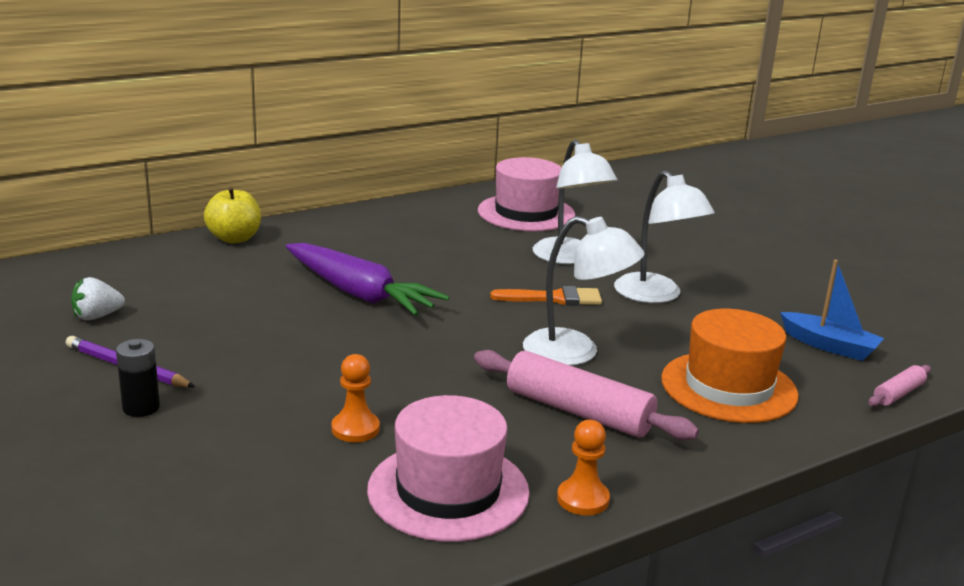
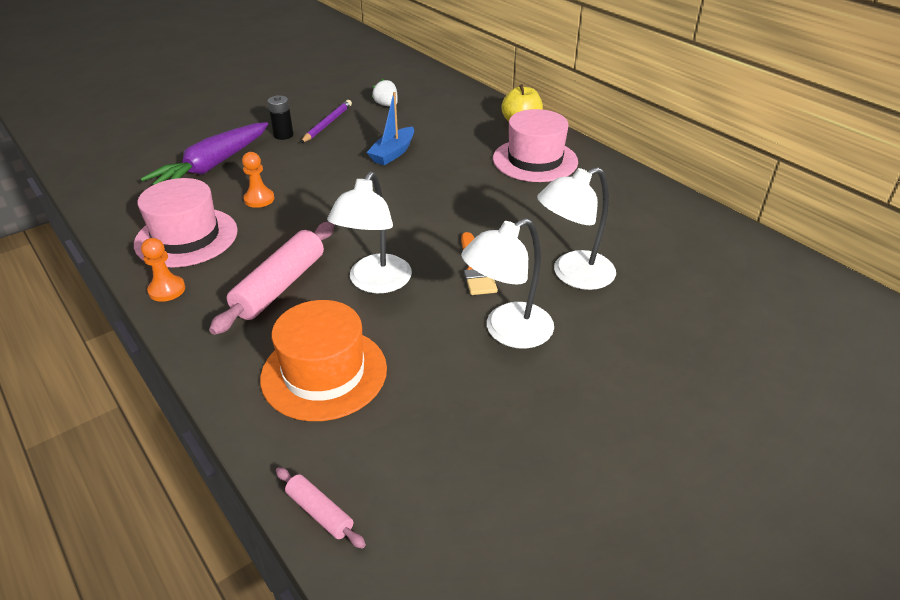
camera: 85 degrees right, 15 degrees up
purple carrot [286,243,449,316] -> purple carrot moved to [140,122,268,185]
pink hat [478,157,575,231] -> pink hat moved to [493,109,578,182]
blue boat [780,260,884,361] -> blue boat moved to [366,92,414,165]

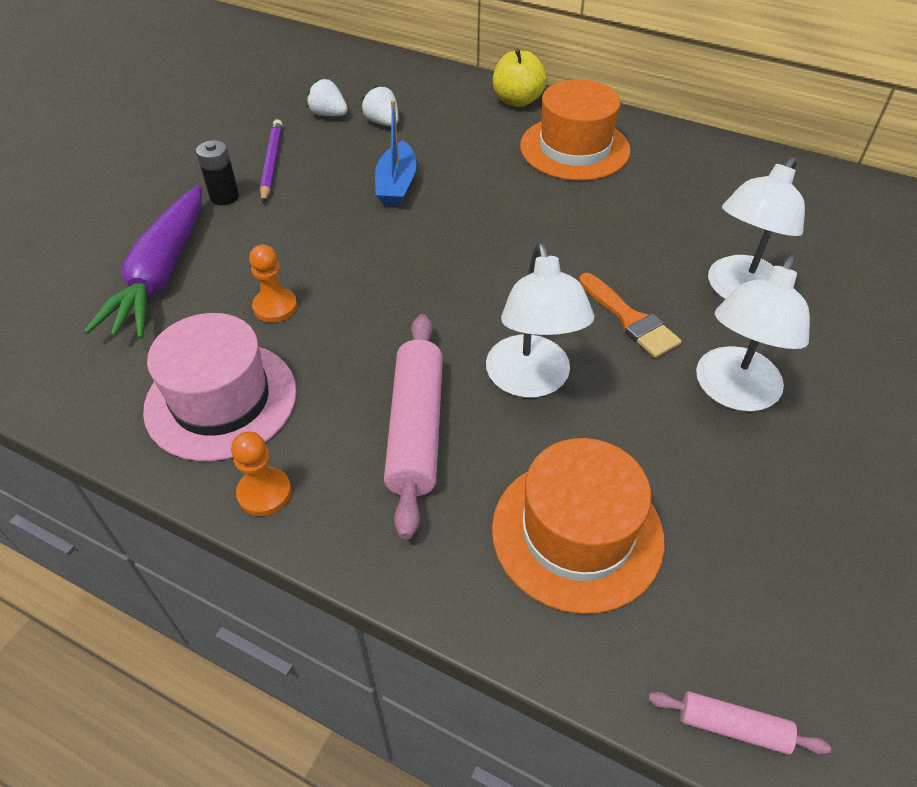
camera: 25 degrees left, 10 degrees up
pink hat [493,109,578,182] -> orange hat [520,79,631,181]
none -> white strawberry [361,85,399,126]

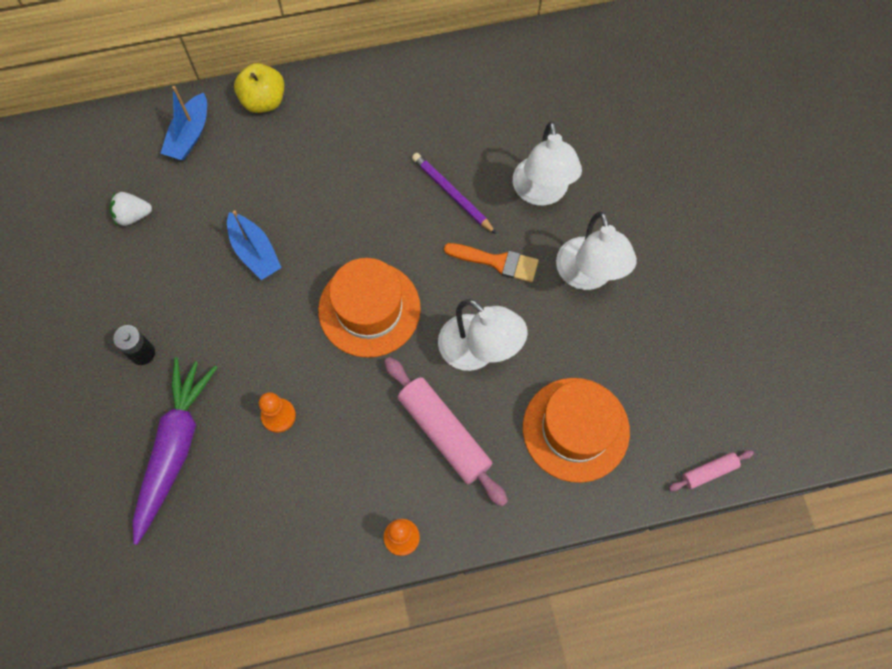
camera: 40 degrees left, 20 degrees up
purple carrot [84,185,202,339] -> purple carrot turned 135 degrees counterclockwise [133,357,218,545]
pink hat [143,313,297,461] -> none
purple pencil [260,119,283,203] -> purple pencil moved to [412,153,496,234]
white strawberry [361,85,399,126] -> none
orange hat [520,79,631,181] -> orange hat moved to [318,258,421,358]
none -> blue boat [160,86,207,160]

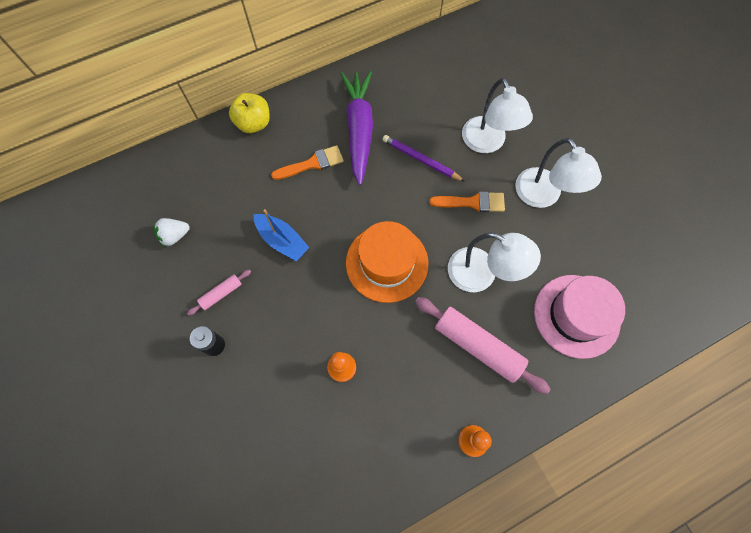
camera: 15 degrees left, 0 degrees up
purple carrot [133,357,218,545] -> purple carrot moved to [341,71,373,185]
blue boat [160,86,207,160] -> none
orange hat [523,378,630,483] -> pink hat [534,275,625,359]
pink rolling pin [669,450,754,491] -> pink rolling pin moved to [187,269,251,315]
none -> orange brush [271,145,344,180]

